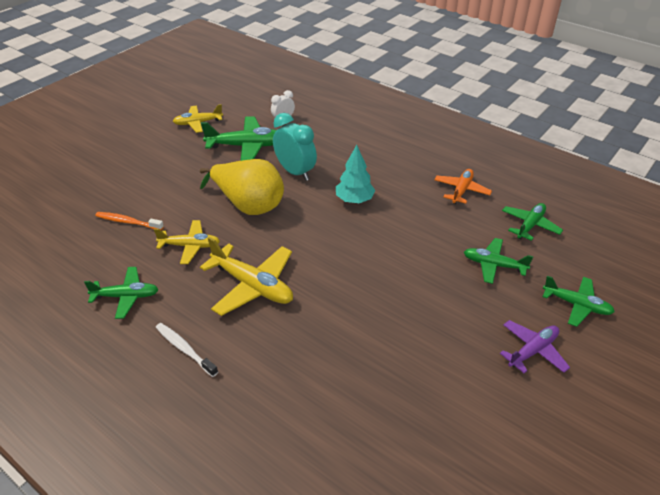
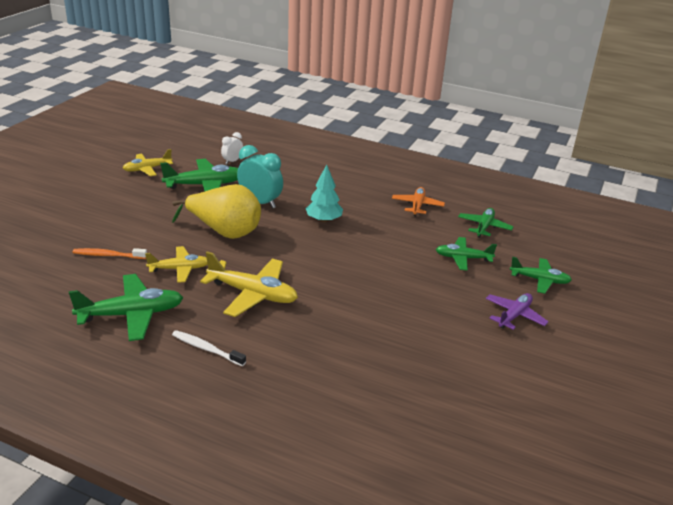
camera: 15 degrees left, 10 degrees down
green plane [84,267,159,319] -> green plane [69,274,183,341], size x1.57

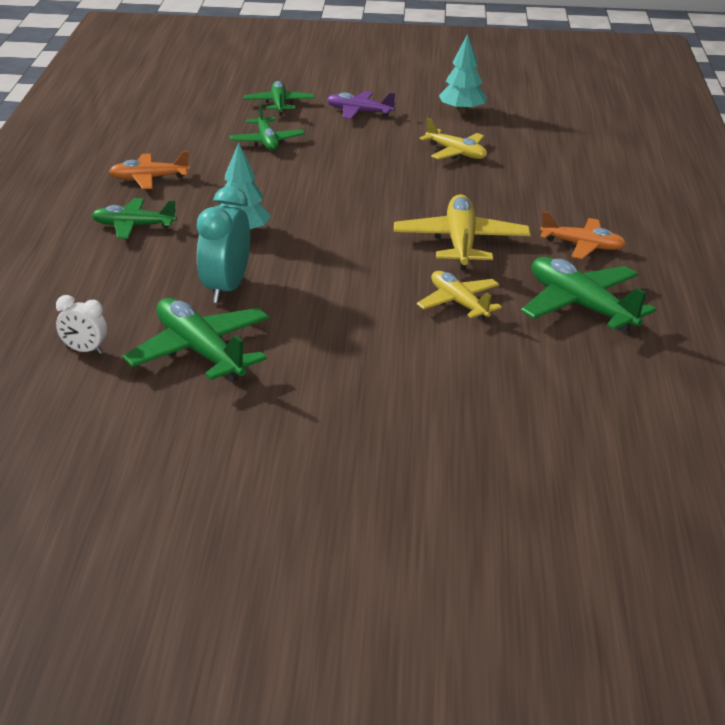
camera: 110 degrees left, 0 degrees up
orange toothbrush [73,248,147,259] -> none
yellow plane [123,149,173,176] -> yellow plane moved to [420,118,487,160]
yellow pear [172,184,261,239] -> none
white toothbrush [172,330,246,366] -> orange plane [540,211,626,259]
green plane [458,208,513,238] -> green plane moved to [91,198,177,239]
none -> turquoise tree [439,34,487,114]

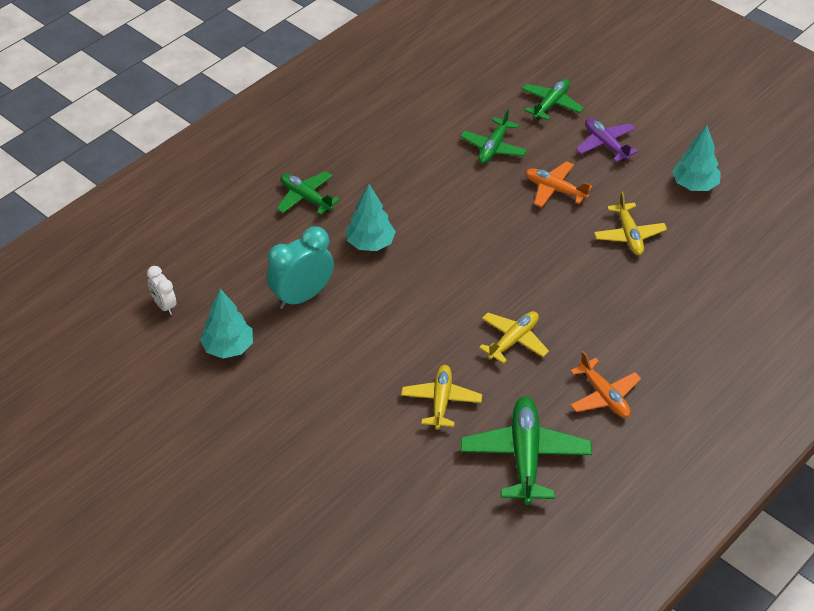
camera: 40 degrees right, 15 degrees up
orange plane [109,151,190,189] -> orange plane moved to [525,161,592,207]
green plane [122,298,269,382] -> turquoise tree [200,289,253,358]
yellow plane [394,194,531,270] -> yellow plane [479,311,549,364], size x0.64

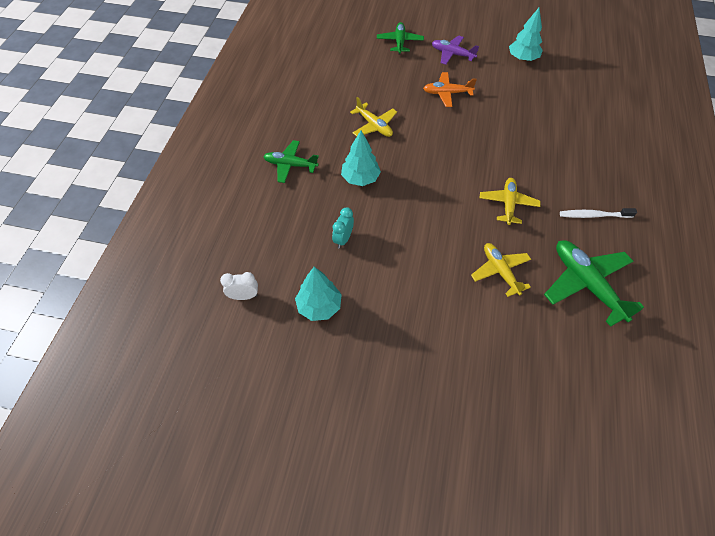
camera: 30 degrees left, 10 degrees up
white clock [147,266,176,315] -> white clock turned 150 degrees clockwise [220,272,258,300]
turquoise clock [267,226,334,309] -> turquoise clock [332,207,354,248], size x0.55
green plane [460,108,527,164] -> none
orange plane [570,351,641,418] -> white toothbrush [560,208,637,218]
yellow plane [594,192,667,255] -> yellow plane moved to [350,97,397,137]

